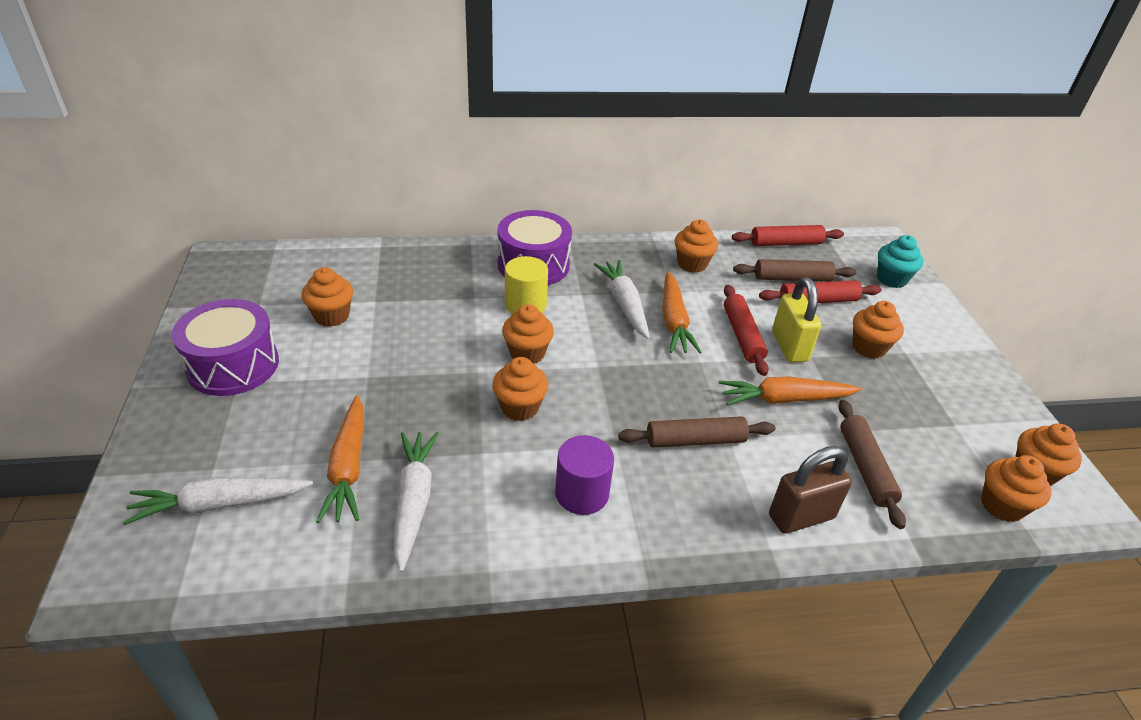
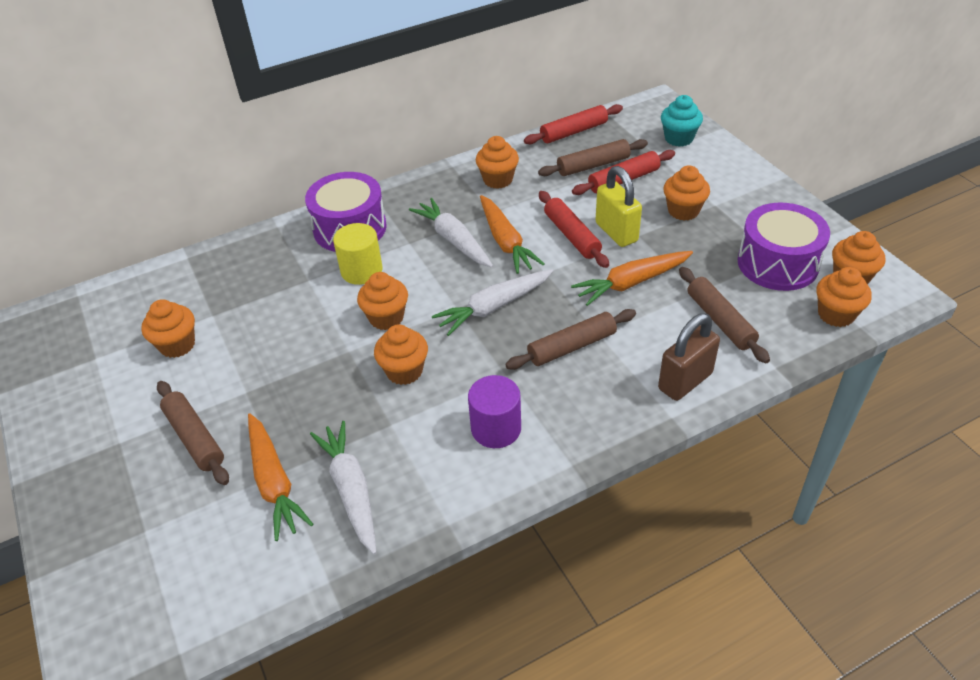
camera: 15 degrees left, 5 degrees up
white carrot [123,477,313,525] -> white carrot moved to [432,269,553,336]
purple drum [172,299,279,396] -> purple drum moved to [737,203,830,291]
none -> brown rolling pin [157,381,229,485]

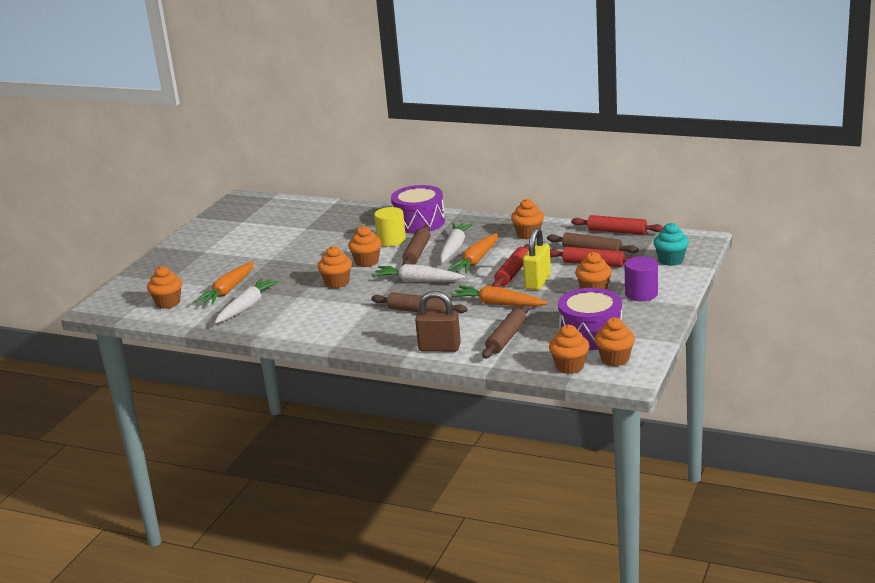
camera: 50 degrees right, 20 degrees down
orange cupcake [141,299,195,358] -> orange cupcake moved to [147,266,182,309]
brown rolling pin [157,381,229,485] -> brown rolling pin moved to [402,225,430,265]
purple cylinder [468,375,521,448] -> purple cylinder moved to [625,256,658,301]

